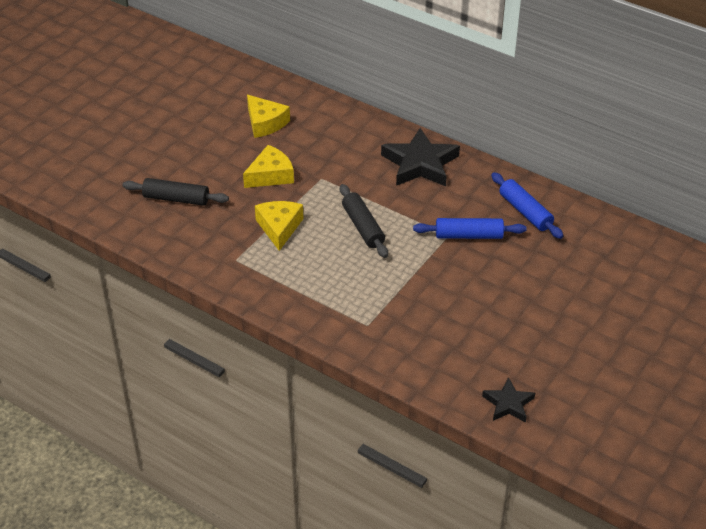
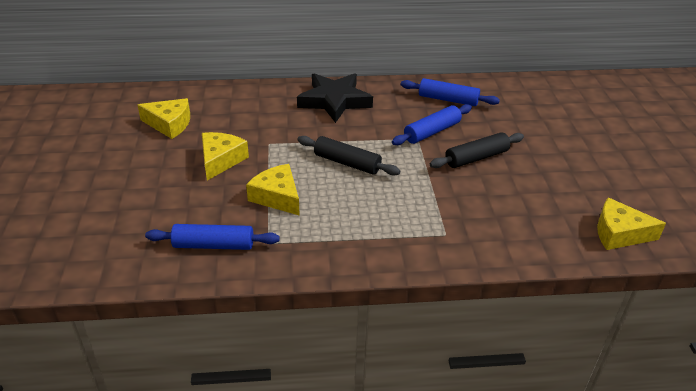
camera: 40 degrees left, 5 degrees down
black rolling pin [123,178,229,206] -> black rolling pin moved to [430,132,524,168]
black star [482,377,535,422] -> yellow cheese [597,198,666,250]
none -> blue rolling pin [145,224,280,250]

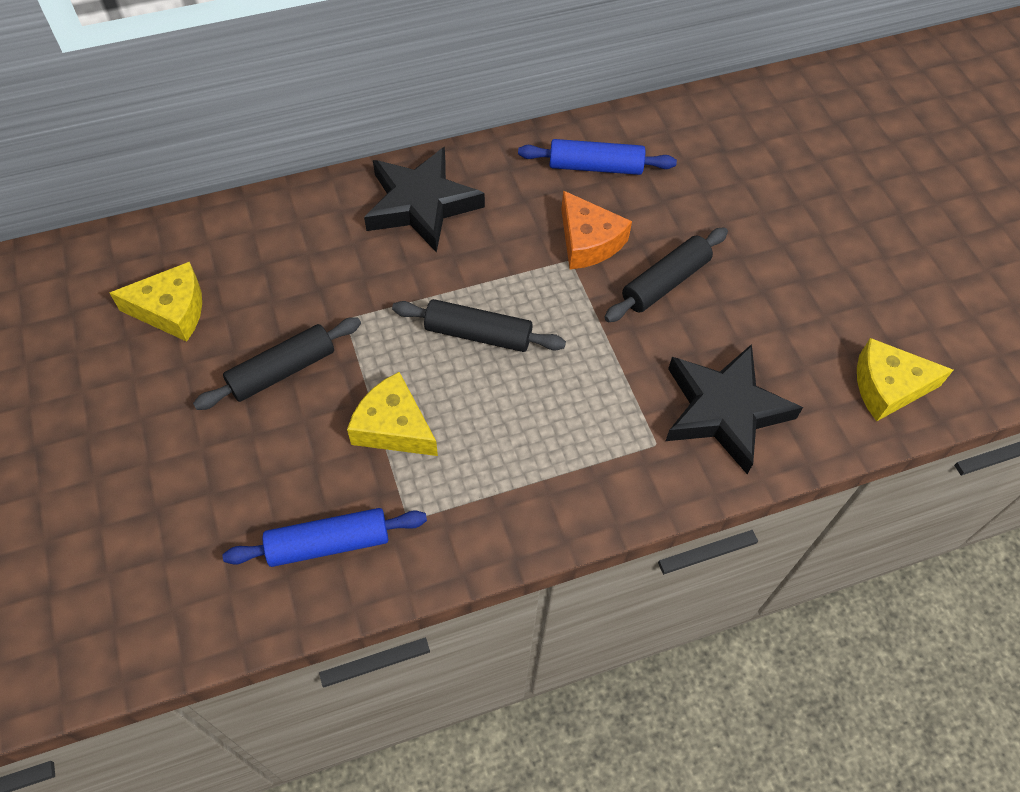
camera: 15 degrees left, 20 degrees up
yellow cheese [202,132,249,181] -> black rolling pin [193,317,361,410]
blue rolling pin [392,104,472,145] -> orange cheese [561,190,632,269]
none -> black star [666,344,803,474]

